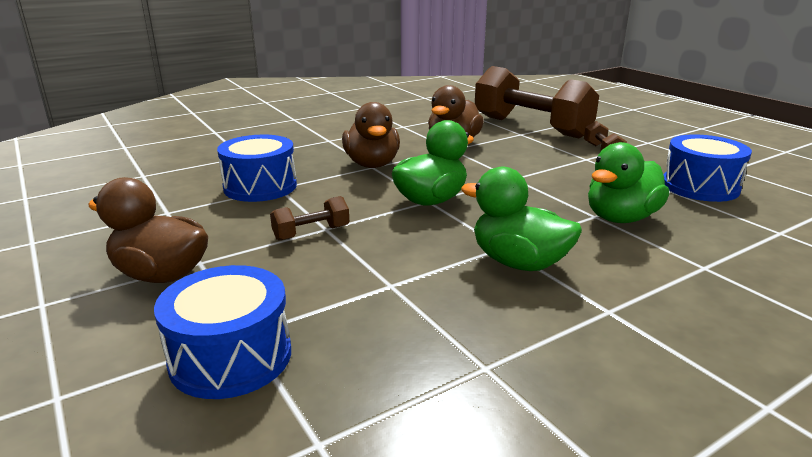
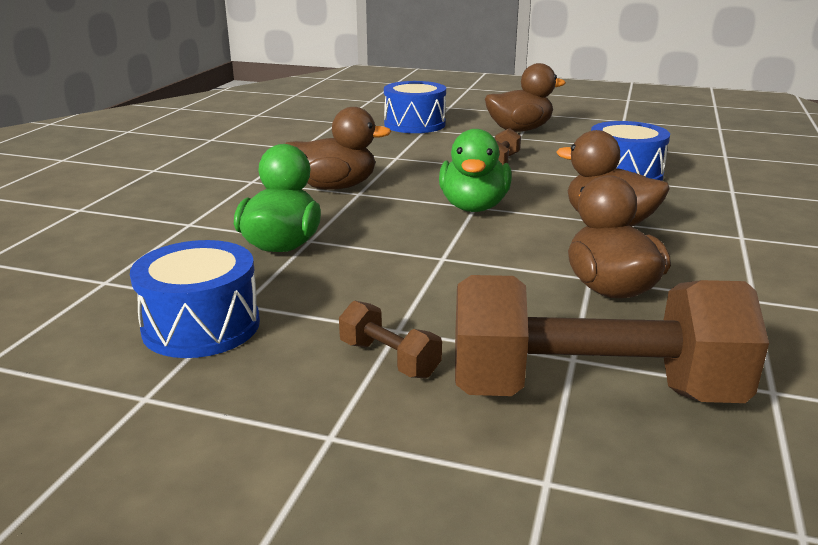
camera: 140 degrees right, 0 degrees up
green duck [461,167,582,271] -> brown duck [285,107,392,190]

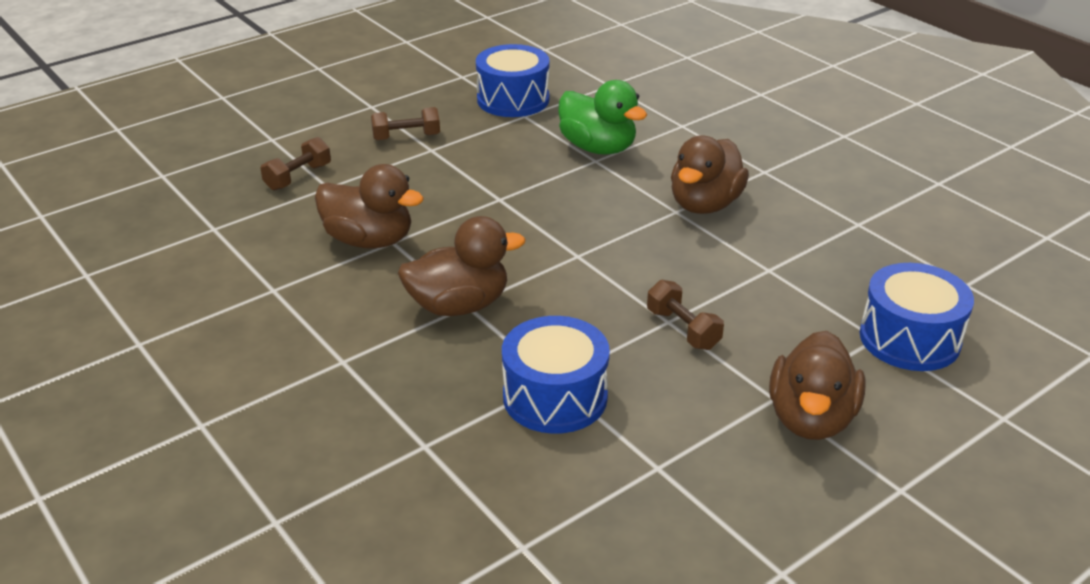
camera: 125 degrees right, 10 degrees up
green duck [439,129,512,212] -> none
brown dumbbell [455,275,769,403] -> brown dumbbell [260,137,331,191], size x0.41

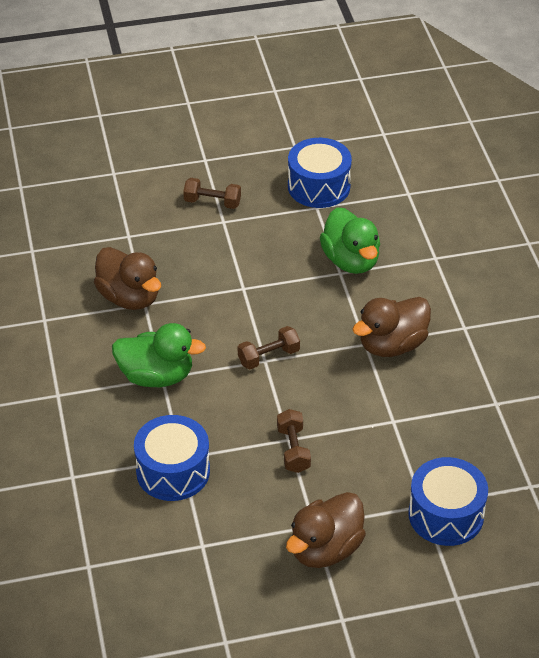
camera: 25 degrees right, 10 degrees up
brown dumbbell [260,137,331,191] -> brown dumbbell moved to [238,326,300,369]
brown duck [398,216,525,316] -> green duck [112,323,206,387]

